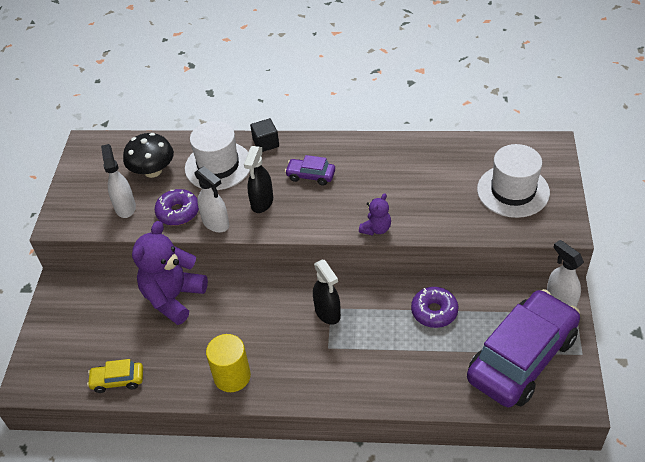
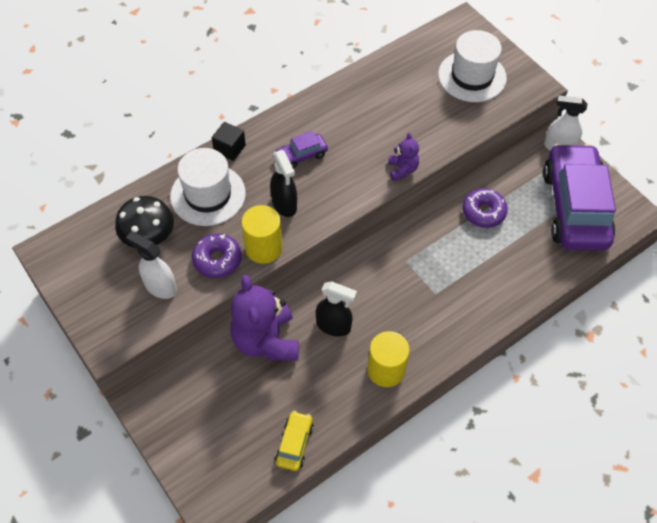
camera: 45 degrees left, 10 degrees up
yellow car [87,359,143,393] -> yellow car turned 150 degrees clockwise [275,411,314,471]
white spray bottle [195,166,229,232] -> yellow cylinder [241,205,283,264]
black spray bottle [313,260,341,325] -> black spray bottle moved to [316,281,357,336]

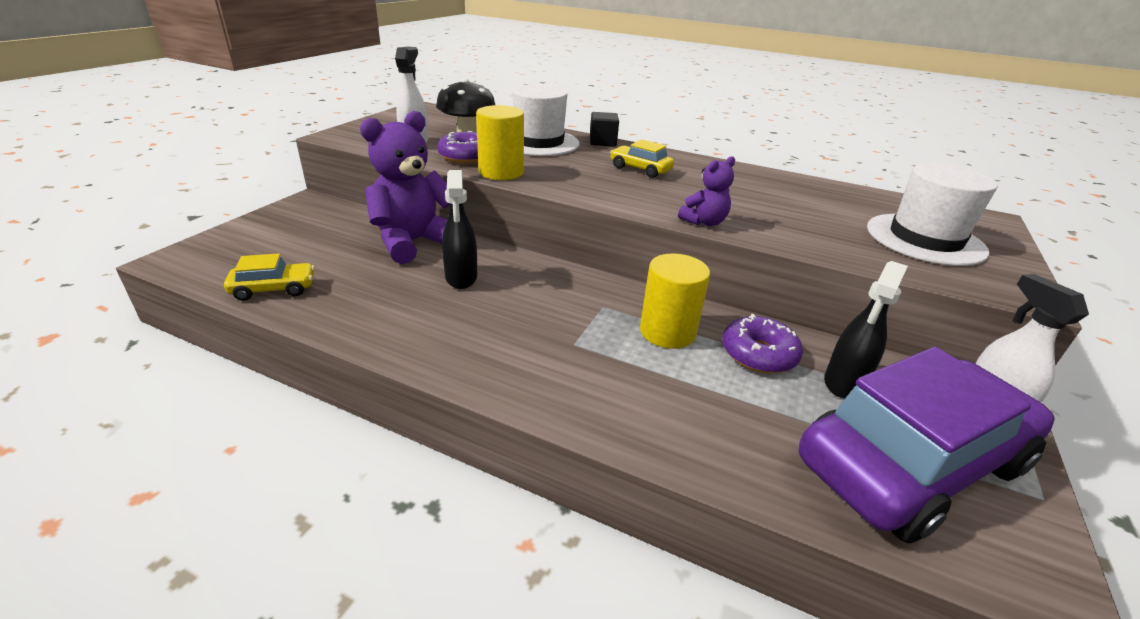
camera: 60 degrees right, 25 degrees down
black spray bottle [270,150,297,217] -> black spray bottle moved to [824,261,908,398]
purple car [275,131,328,169] -> yellow car [610,140,674,178]
yellow cylinder [367,331,410,387] -> yellow cylinder moved to [640,253,710,349]

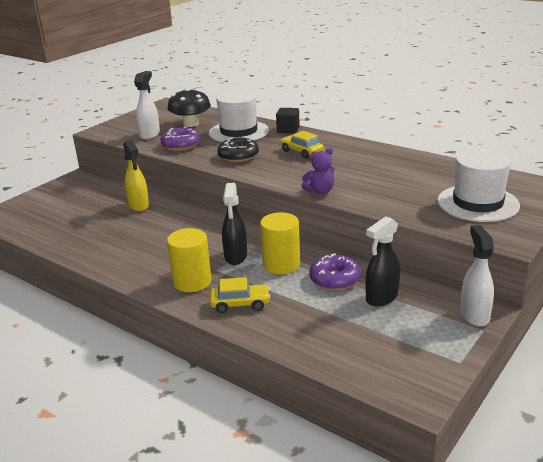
camera: 15 degrees right, 5 degrees down
yellow car [224,253,315,301] -> yellow car moved to [210,277,270,313]
purple teddy bear [360,111,450,264] -> yellow spray bottle [123,140,149,211]
black spray bottle [442,170,477,289] -> black spray bottle moved to [222,183,247,265]
yellow cylinder [476,105,524,180] -> yellow cylinder moved to [167,228,211,292]
purple car [799,347,1055,543] -> none
none -> black donut [217,137,259,162]

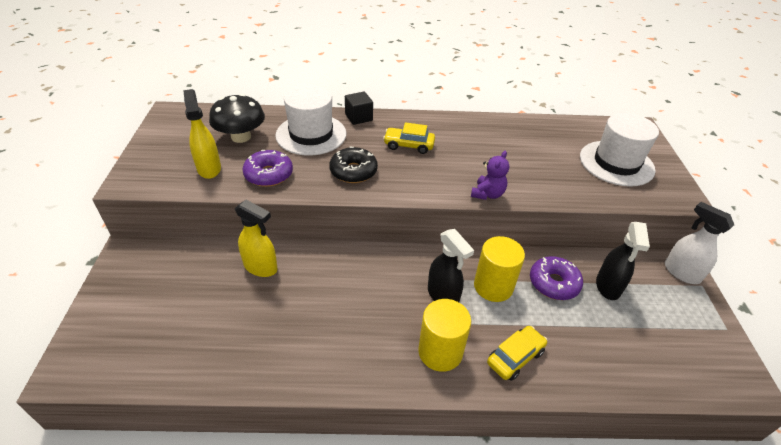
camera: 40 degrees left, 15 degrees up
white spray bottle [134,71,160,140] -> yellow spray bottle [183,89,221,179]

